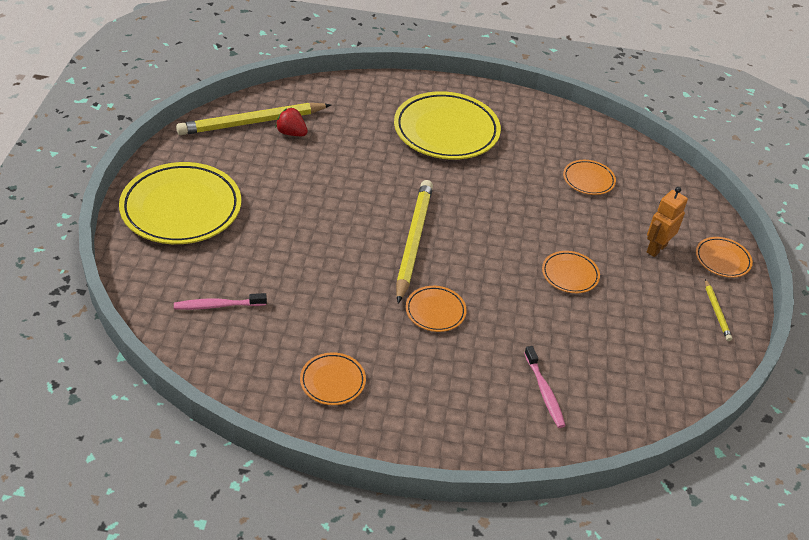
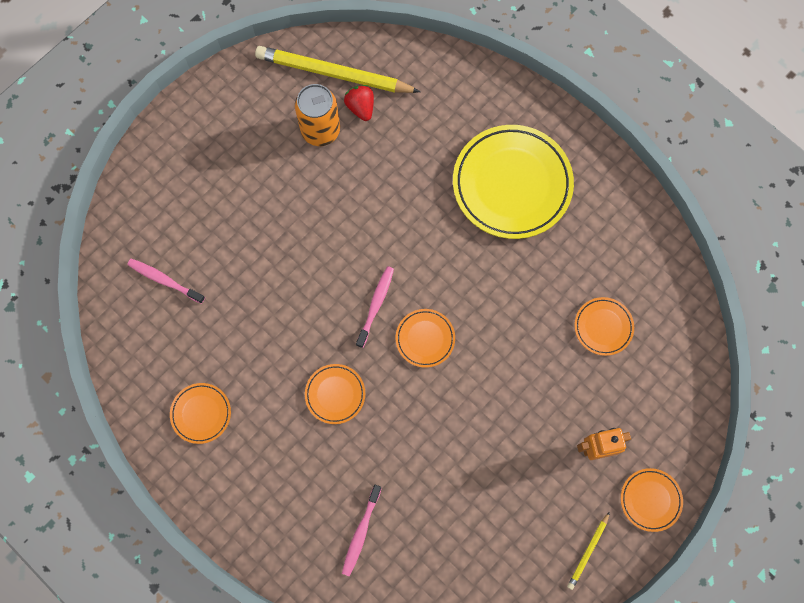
camera: 40 degrees right, 30 degrees up
yellow plate [119,162,241,244] -> none
yellow pencil [396,180,433,304] -> pink toothbrush [356,266,394,348]
orange plate [542,251,600,293] -> orange plate moved to [396,309,455,367]
none -> orange can [295,84,340,146]

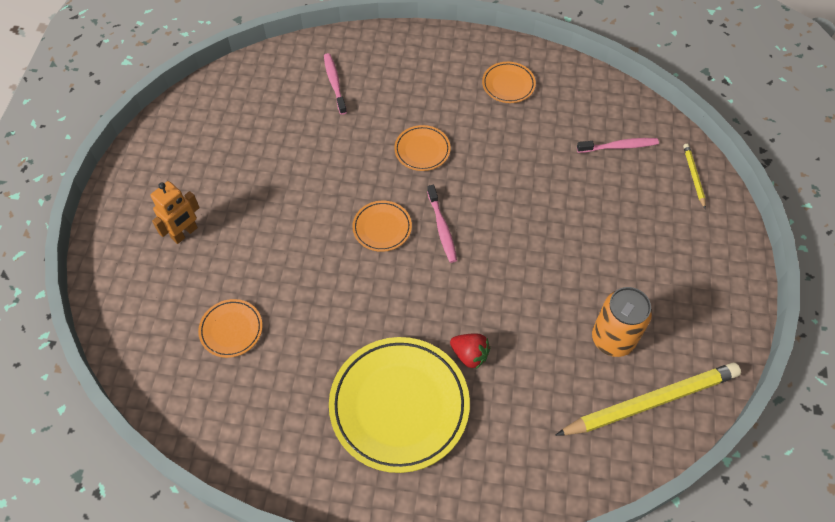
camera: 145 degrees right, 15 degrees down
red strawberry [344,85,374,121] -> red strawberry moved to [450,333,490,370]
yellow pencil [567,512,610,590] -> yellow pencil moved to [683,144,706,209]
orange plate [621,468,683,532] -> none

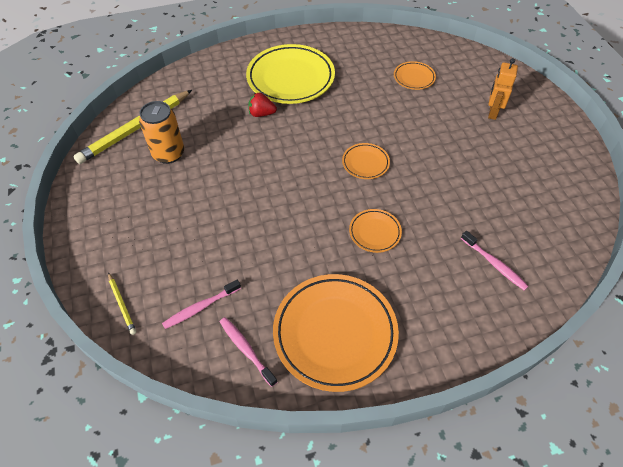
camera: 155 degrees right, 5 degrees down
pink toothbrush [427,185,457,263] -> pink toothbrush moved to [220,317,277,387]
orange plate [482,62,536,103] -> orange plate [273,274,399,392], size x2.10

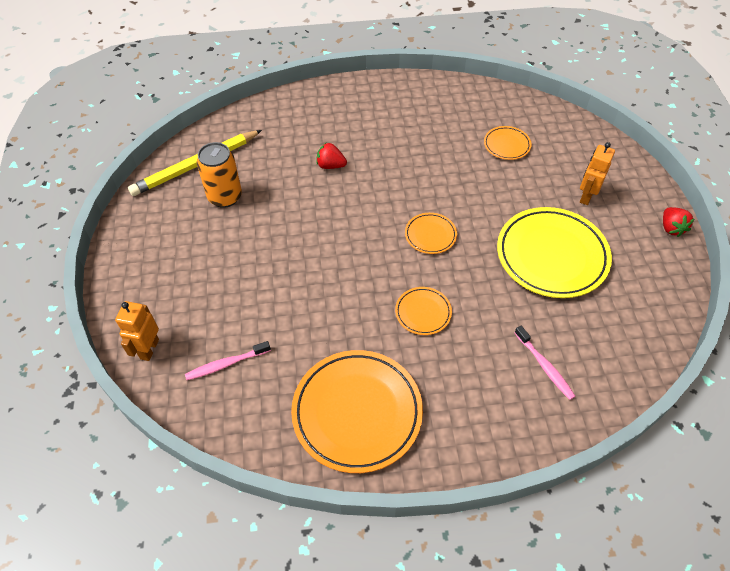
camera: 10 degrees right, 0 degrees up
yellow pencil [108,273,136,335] -> orange robot [115,301,159,361]
pink toothbrush [220,317,277,387] -> none
yellow plate [246,44,335,104] -> yellow plate moved to [497,207,612,298]
none -> red strawberry [663,207,694,237]

